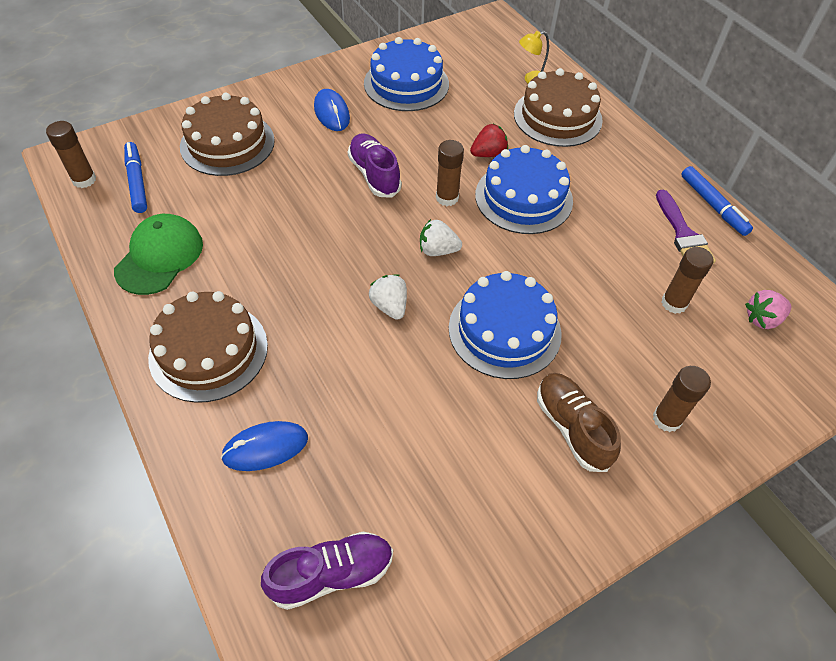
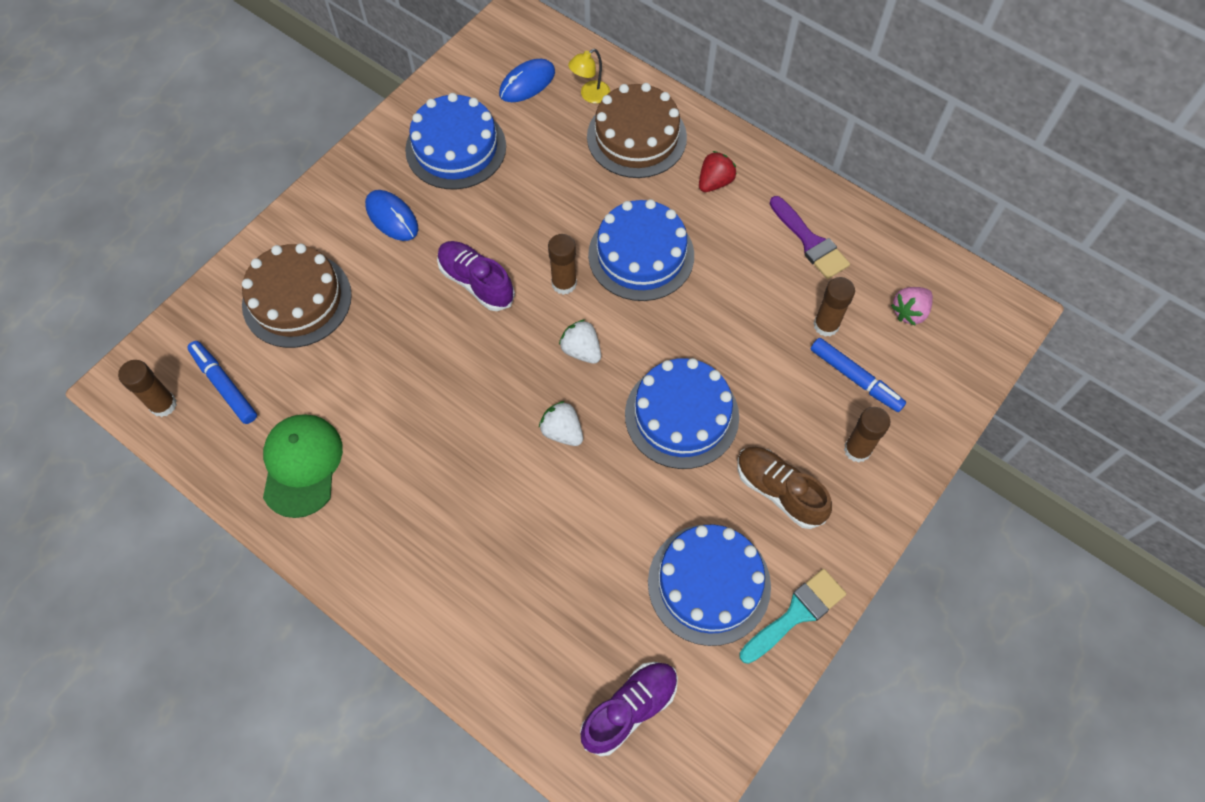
camera: 20 degrees left, 10 degrees up
brown cake [148,291,268,403] -> none
blue mouse [221,421,308,471] -> blue mouse moved to [499,59,555,102]
white strawberry [420,219,462,256] -> white strawberry turned 60 degrees clockwise [559,319,601,364]
red strawberry [470,124,508,157] -> red strawberry moved to [699,151,737,192]
blue marker [681,166,753,236] -> blue marker moved to [810,338,906,412]
none -> blue cake [648,525,771,646]
none -> turquoise brush [739,569,846,664]

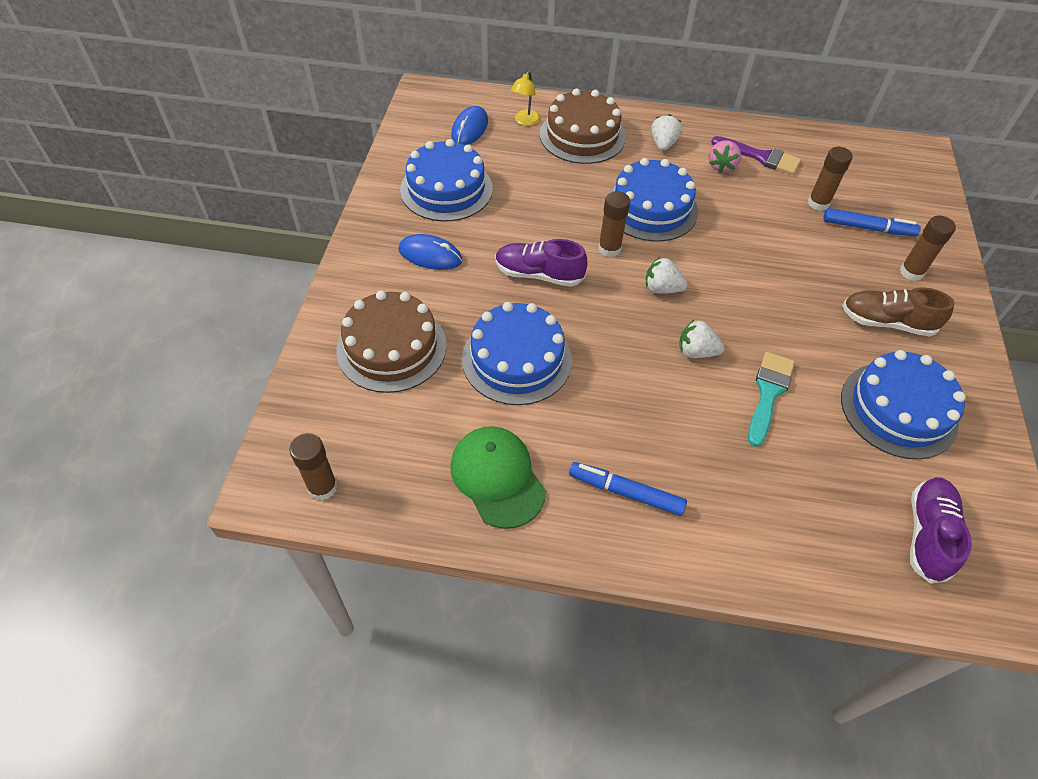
camera: 30 degrees left, 10 degrees down
blue marker [187,341,257,424] -> blue marker moved to [569,462,687,516]
blue cake [625,358,739,469] -> blue cake moved to [462,302,572,405]
red strawberry [699,151,737,192] -> white strawberry [651,114,682,151]
turquoise brush [739,569,846,664] -> turquoise brush moved to [748,352,795,447]
pink strawberry [891,287,933,326] -> pink strawberry moved to [709,140,741,173]

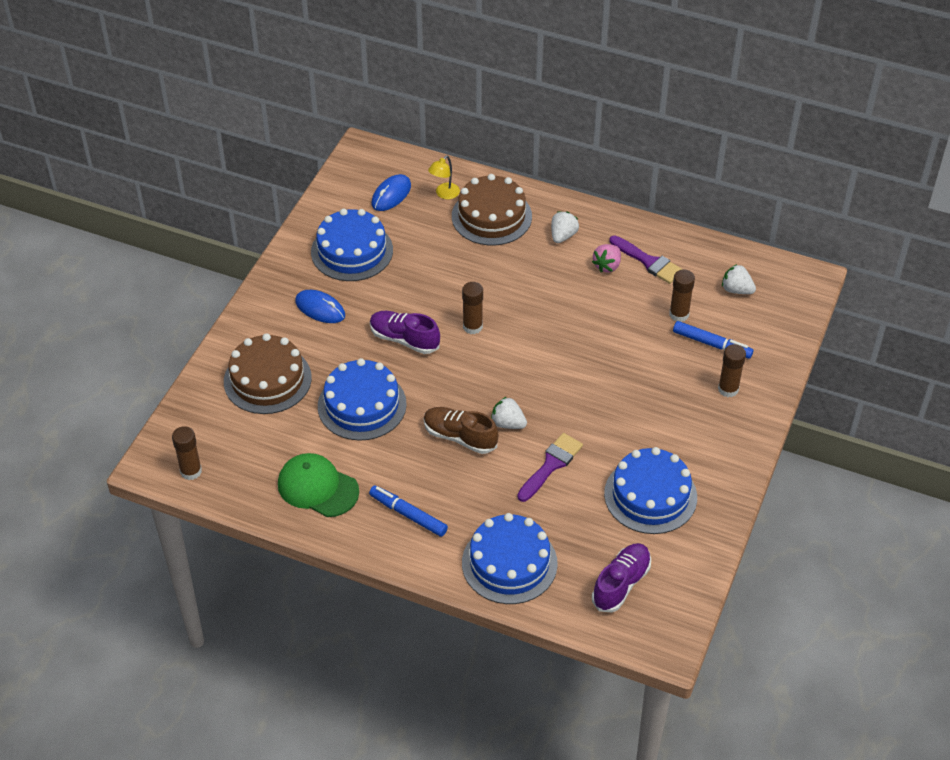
camera: 15 degrees right, 5 degrees down
green cap [450,426,546,529] -> green cap turned 45 degrees counterclockwise [278,453,359,517]
blue cake [607,158,698,242] -> blue cake moved to [462,513,558,604]
white strawberry [646,257,687,294] -> white strawberry moved to [722,264,756,294]
turquoise brush [748,352,795,447] -> purple brush [517,433,583,502]
brown shoe [842,287,955,336] -> brown shoe moved to [424,407,499,454]

